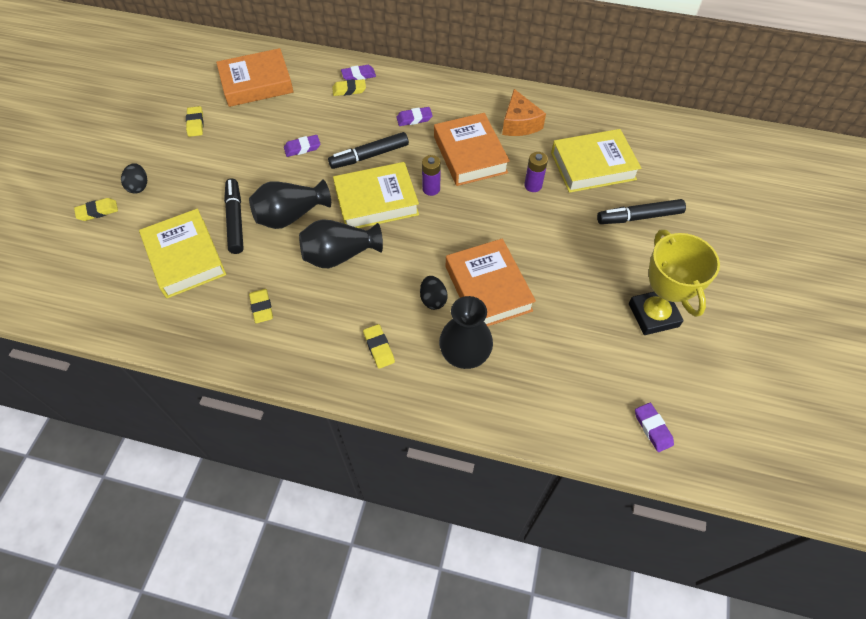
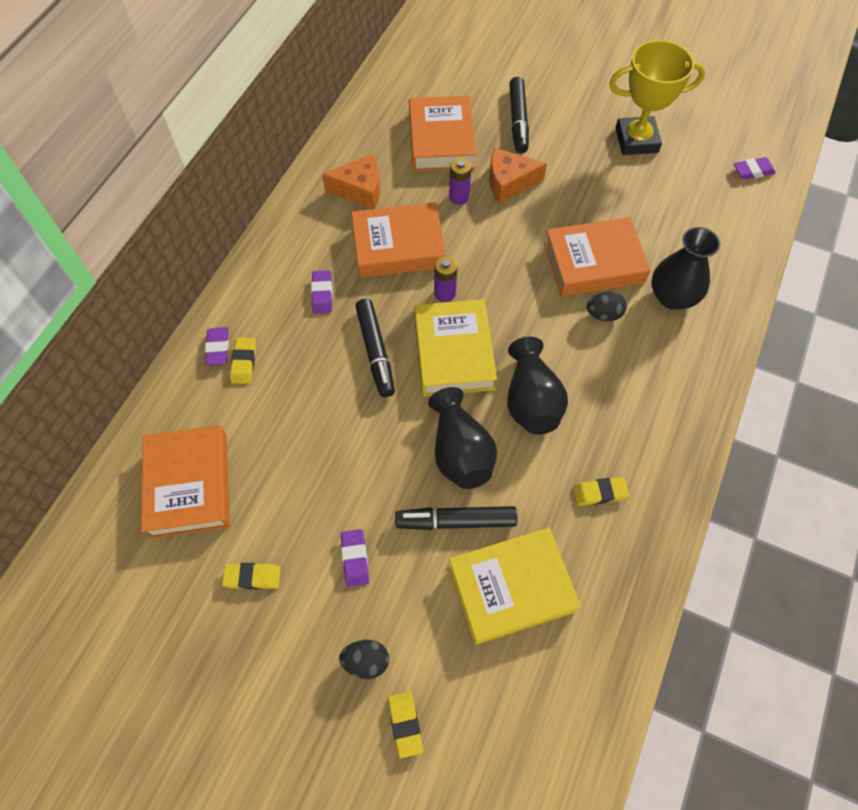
camera: 80 degrees left, 5 degrees up
purple eraser [284,135,320,157] -> purple eraser moved to [341,529,369,587]
yellow eraser [363,324,395,369] -> none
yellow book [551,129,641,193] -> orange book [409,96,477,171]
none -> orange cheese [489,147,547,204]

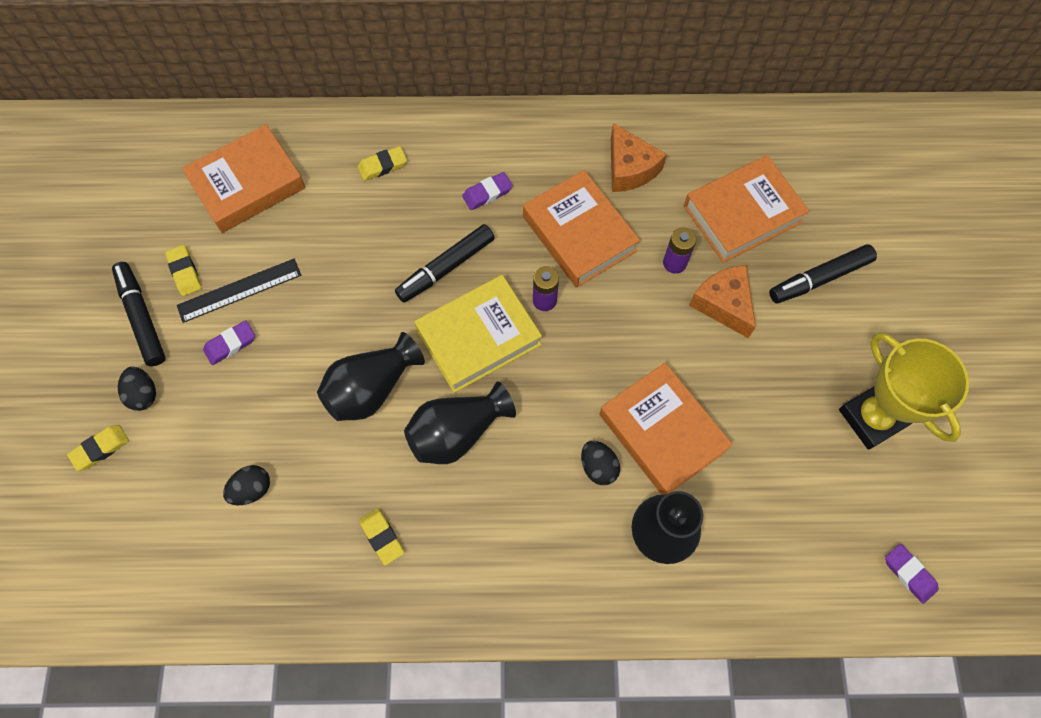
camera: 65 degrees right, 5 degrees up
purple eraser [205,327,229,365] -> none
black marker [395,506,517,530] -> black marker moved to [112,262,166,366]
yellow book [449,527,581,645] -> black egg [223,465,270,505]
none -> black ruler [177,259,301,323]

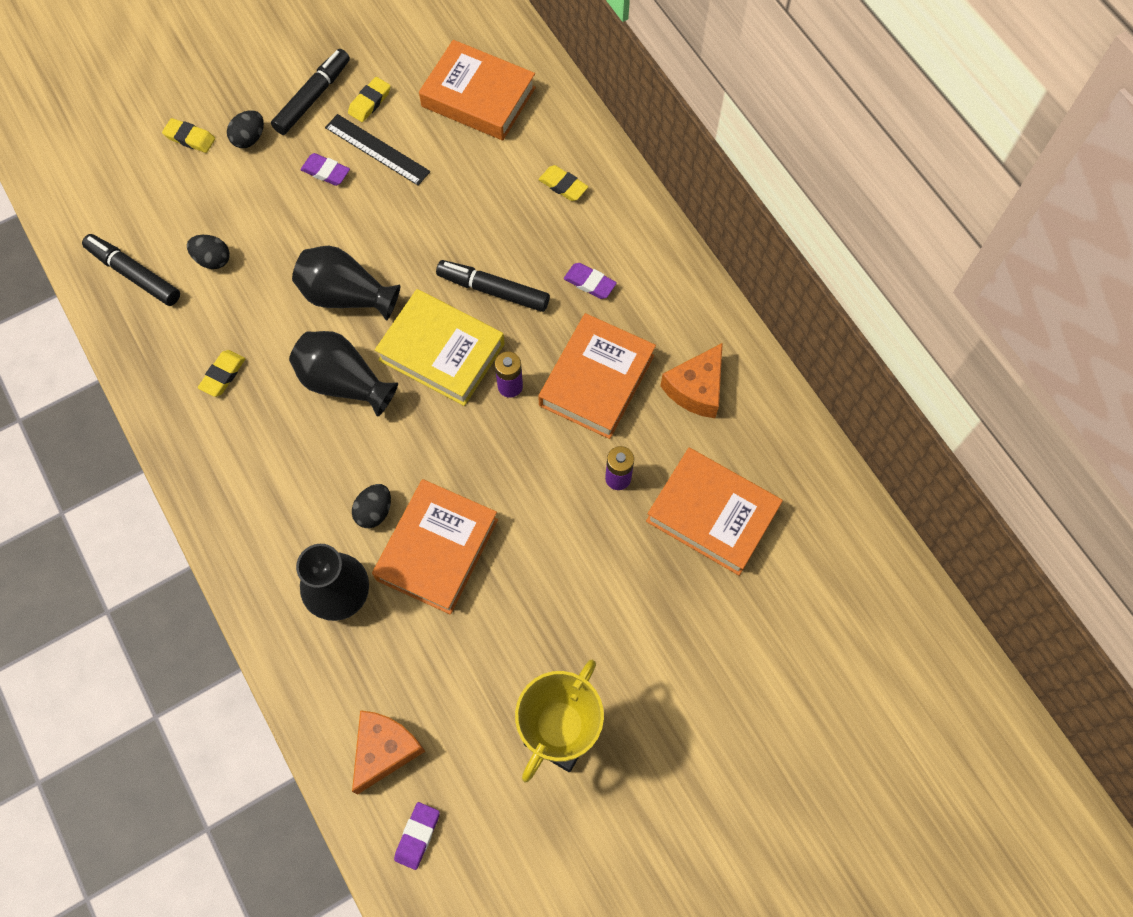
camera: 60 degrees right, 0 degrees up
orange cheese [689,265,756,338] -> orange cheese moved to [352,710,425,794]
black marker [769,244,877,303] -> black marker moved to [82,234,180,306]

